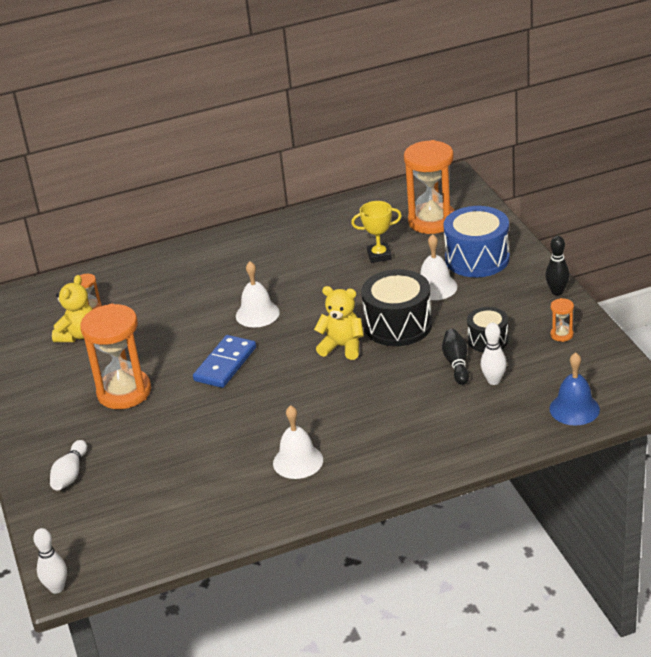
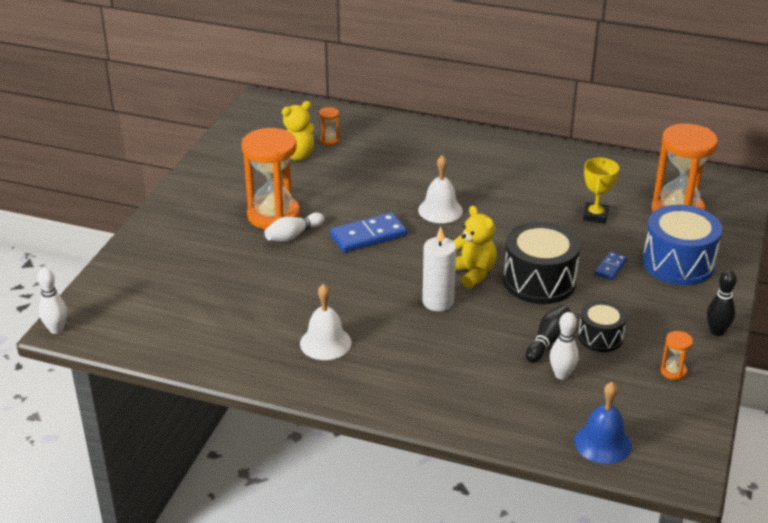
camera: 35 degrees right, 0 degrees up
white bowling pin [50,440,87,490] -> white bowling pin moved to [264,212,324,242]
yellow trophy [351,201,402,263] -> yellow trophy turned 75 degrees clockwise [583,158,619,224]
white bell [420,234,457,300] -> blue domino [595,251,627,280]
none -> white candle [422,227,456,311]

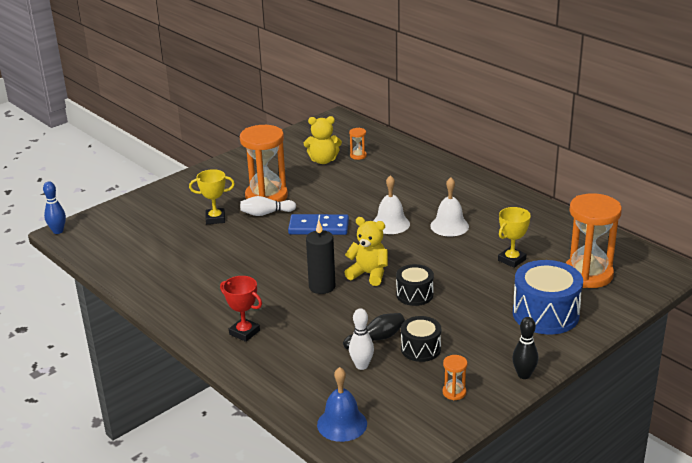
camera: 30 degrees right, 5 degrees down
white bowling pin [37,268,67,334] -> blue bowling pin [43,182,66,234]
white bell [300,284,351,360] -> white bell moved to [430,177,469,236]
white candle [422,227,456,311] -> black candle [306,220,336,294]
yellow teddy bear [453,206,497,289] -> yellow teddy bear turned 60 degrees counterclockwise [344,217,388,286]
black drum [503,222,580,304] -> black drum [396,264,434,306], size x0.58
blue domino [595,251,627,280] -> none
none -> yellow trophy [189,169,235,224]
none -> red trophy [220,276,262,342]

